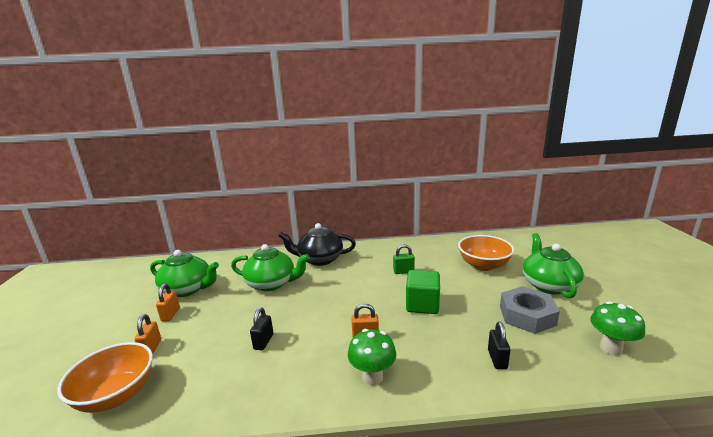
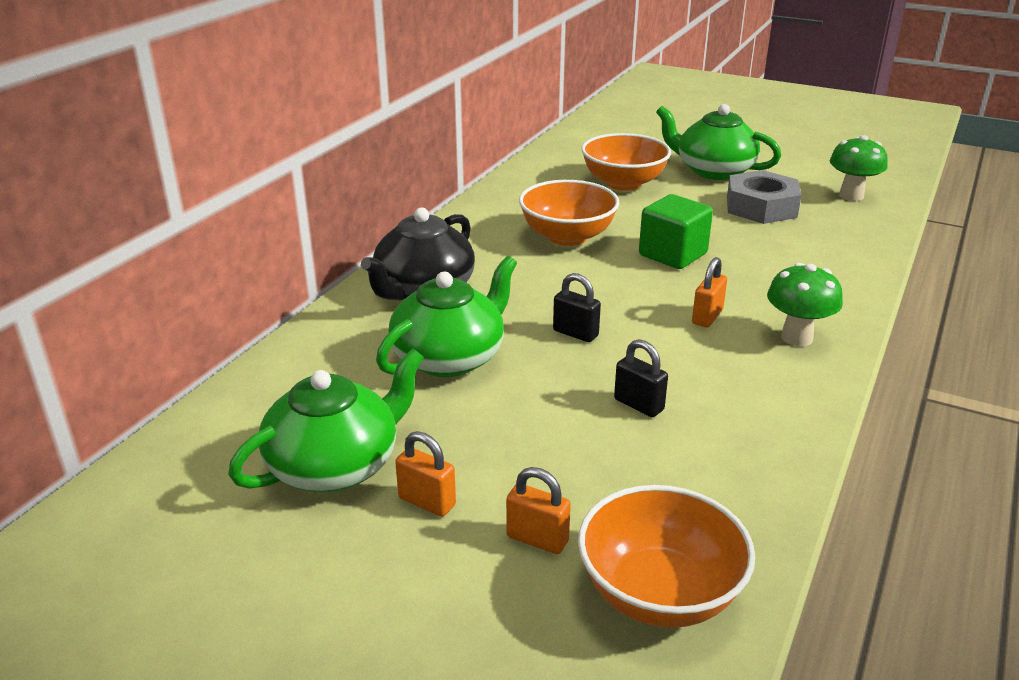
camera: 60 degrees left, 10 degrees up
green padlock [393,244,415,274] -> orange bowl [519,180,620,246]
black padlock [488,322,511,369] -> black padlock moved to [553,273,601,342]

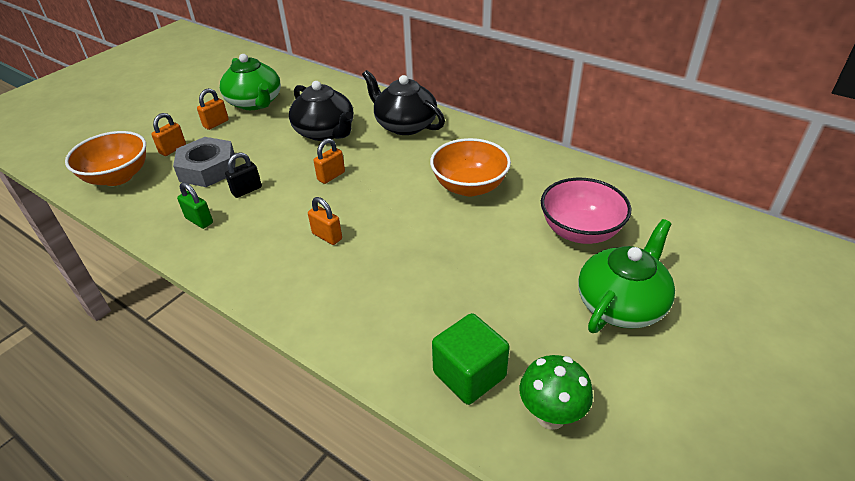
camera: 100 degrees right, 10 degrees up
green teapot [376,256,517,377] -> black teapot [289,81,354,141]
black padlock [553,273,601,342] -> orange padlock [313,138,345,184]
orange bowl [581,133,671,191] -> pink bowl [541,178,631,244]
green cube [639,194,713,269] -> green cube moved to [432,313,510,405]
grey nut [727,170,802,224] -> grey nut moved to [173,137,236,187]
green mushroom [767,263,843,346] -> none
none -> green padlock [177,182,213,229]

